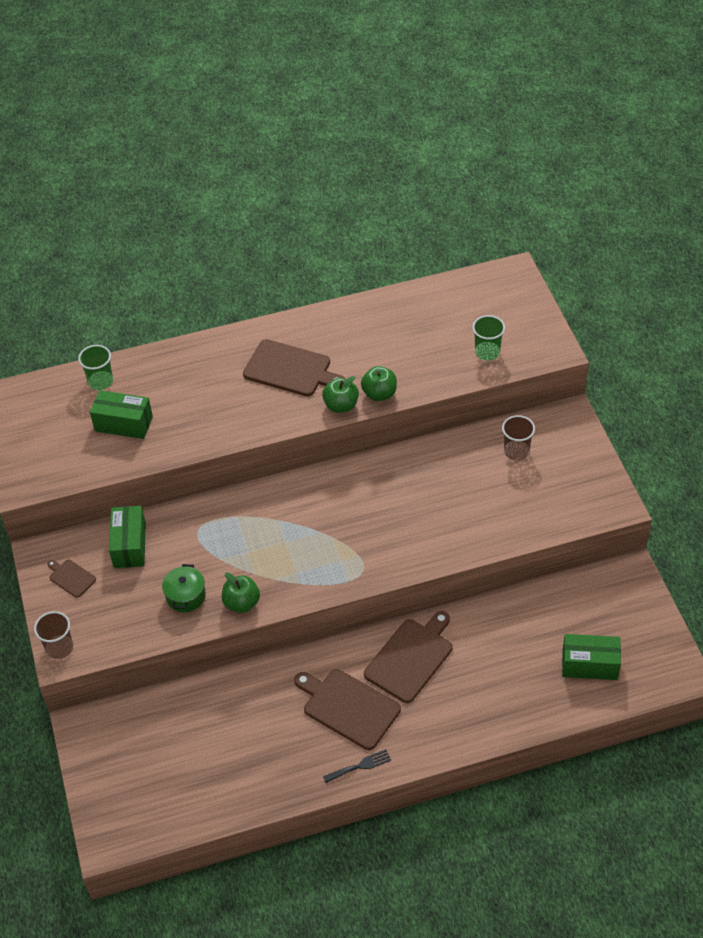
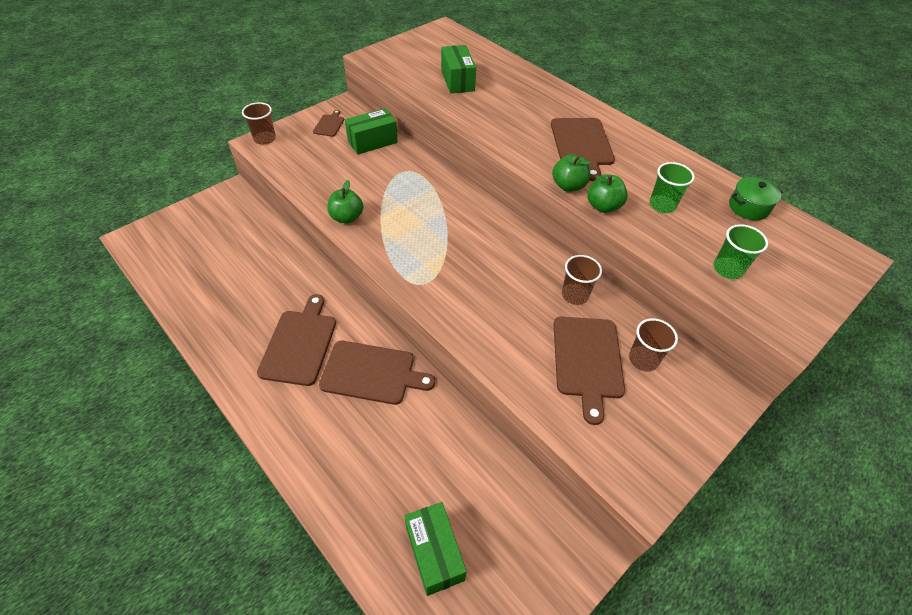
camera: 60 degrees right, 0 degrees up
green cup [78,345,113,390] -> green cup moved to [649,162,695,213]
green pot [162,564,206,612] -> green pot moved to [729,177,782,220]
black fork [323,749,391,783] -> none
none -> brown cutting board [553,317,625,425]
none -> brown cup [562,255,602,305]

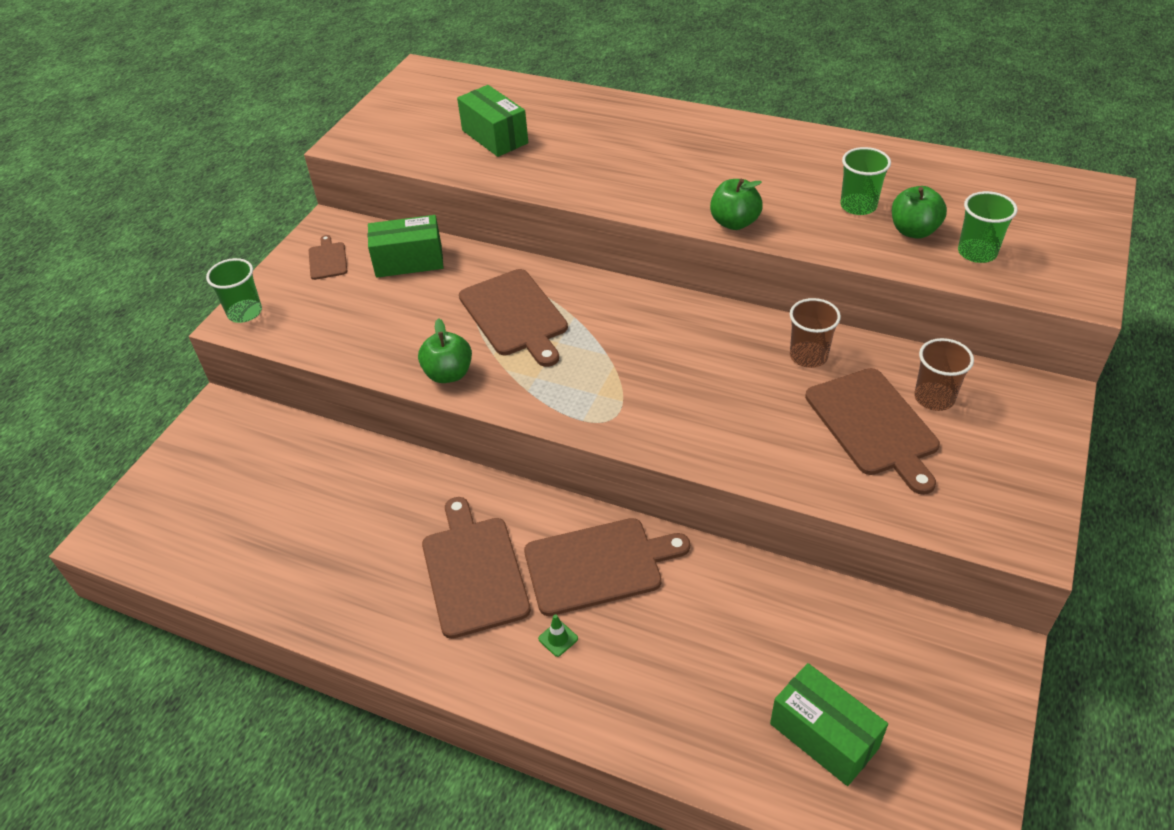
camera: 20 degrees left, 5 degrees down
brown cup [242,102,276,145] -> green cup [206,258,262,323]
green box [345,108,398,155] -> green box turned 45 degrees clockwise [368,215,444,278]
brown cutting board [551,118,615,181] -> brown cutting board moved to [459,269,568,367]
green apple [587,174,628,213] -> green apple moved to [892,186,947,239]
green pot [729,177,782,220] -> none
none -> green traffic cone [538,614,578,657]

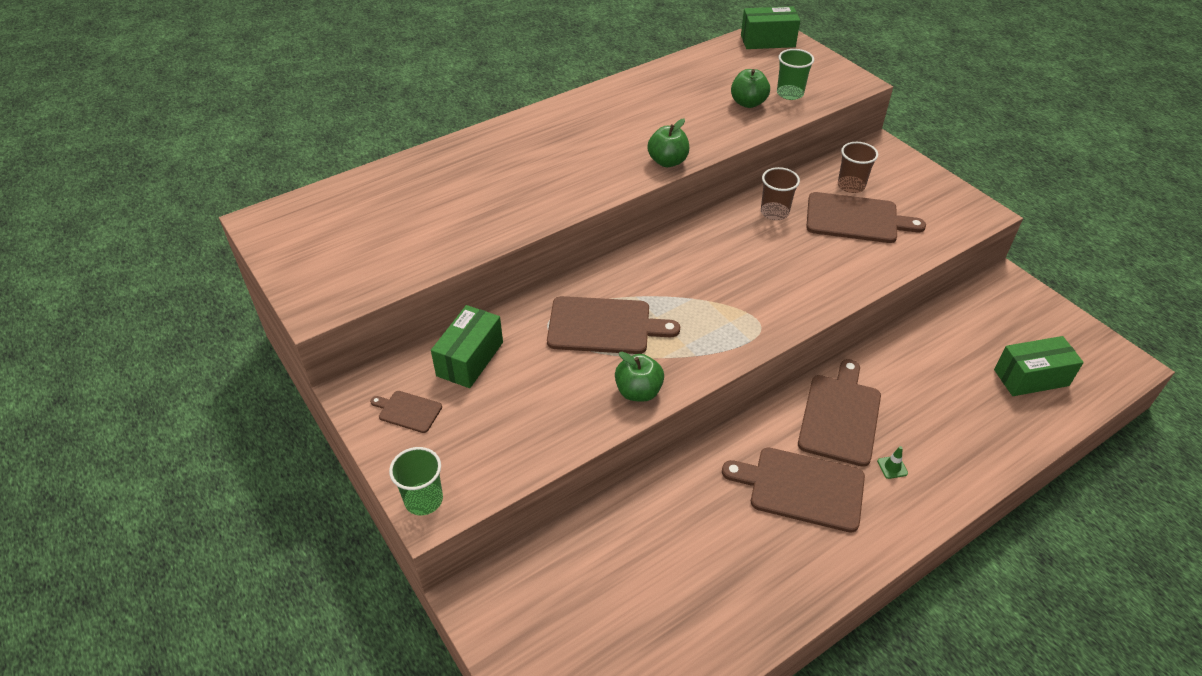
camera: 60 degrees left, 0 degrees up
green box [457,85,528,157] -> green box moved to [741,6,800,49]
green cup [840,147,891,215] -> none

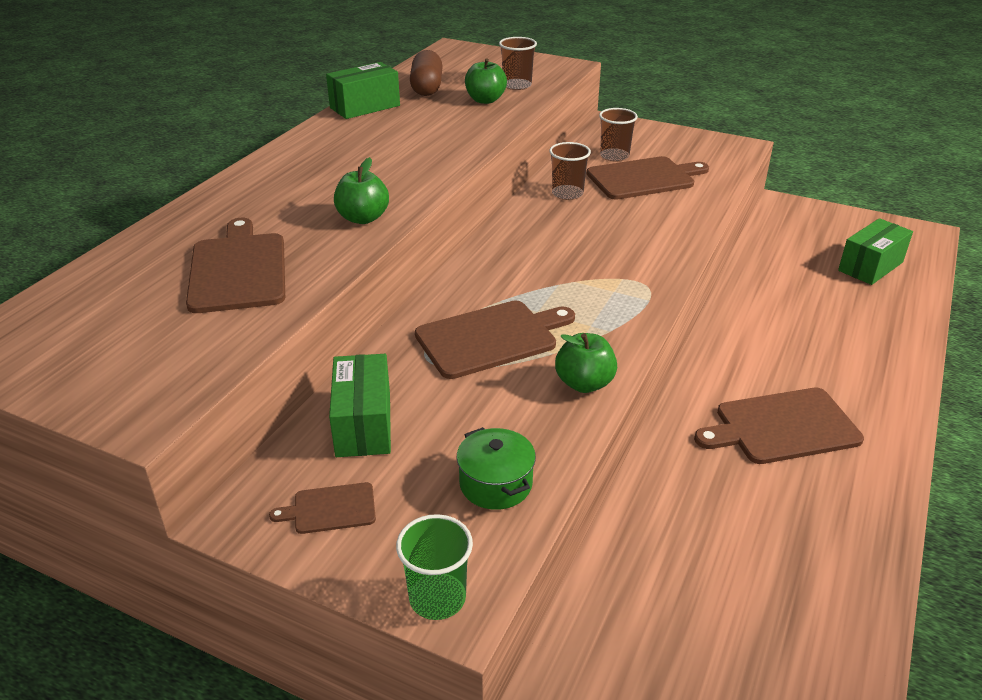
camera: 30 degrees left, 10 degrees down
green apple [647,119,689,167] -> green apple moved to [334,157,389,224]
green box [741,6,800,49] -> green box moved to [326,62,400,119]
green cup [777,49,814,100] -> brown cup [499,37,537,90]
brown cutting board [798,359,881,467] -> brown cutting board moved to [186,218,285,313]
green traffic cone [877,446,908,479] -> none
none -> brown capsule [410,50,443,96]
none -> green pot [457,427,536,510]

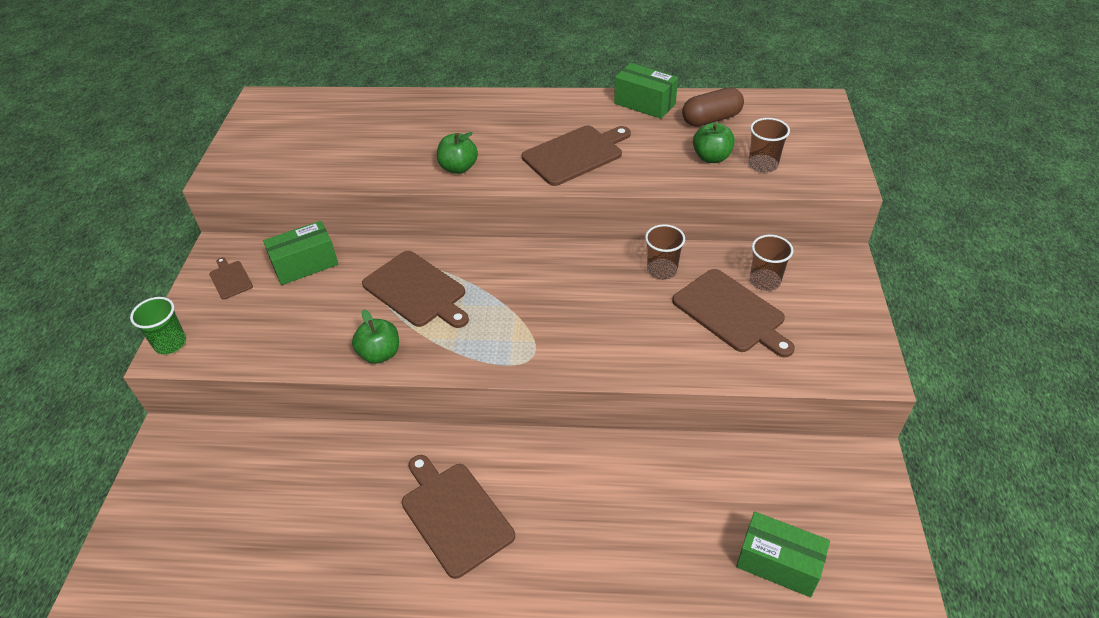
camera: 70 degrees right, 10 degrees up
brown cutting board [186,218,285,313] -> brown cutting board moved to [522,125,631,186]
green pot [457,427,536,510] -> none

